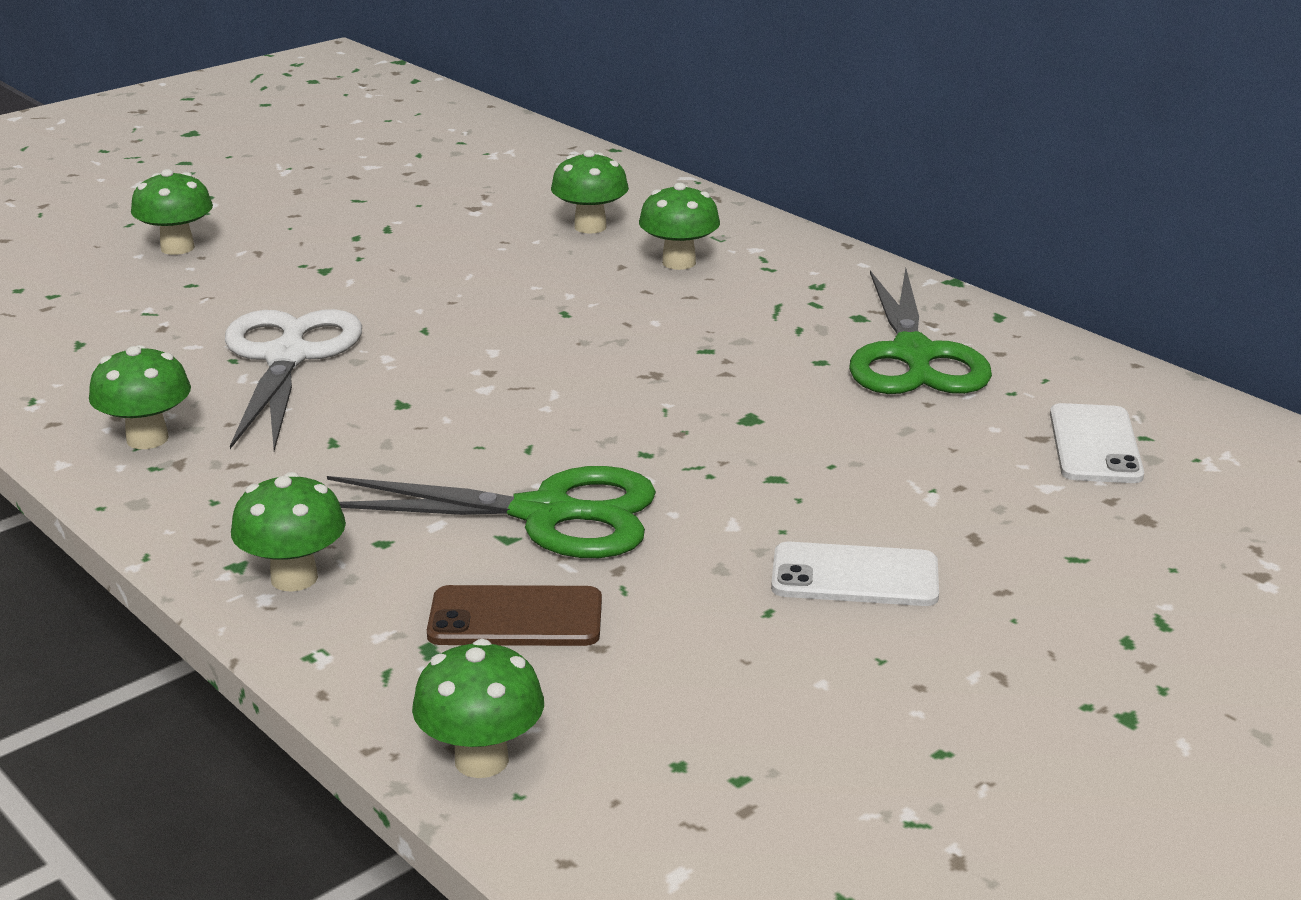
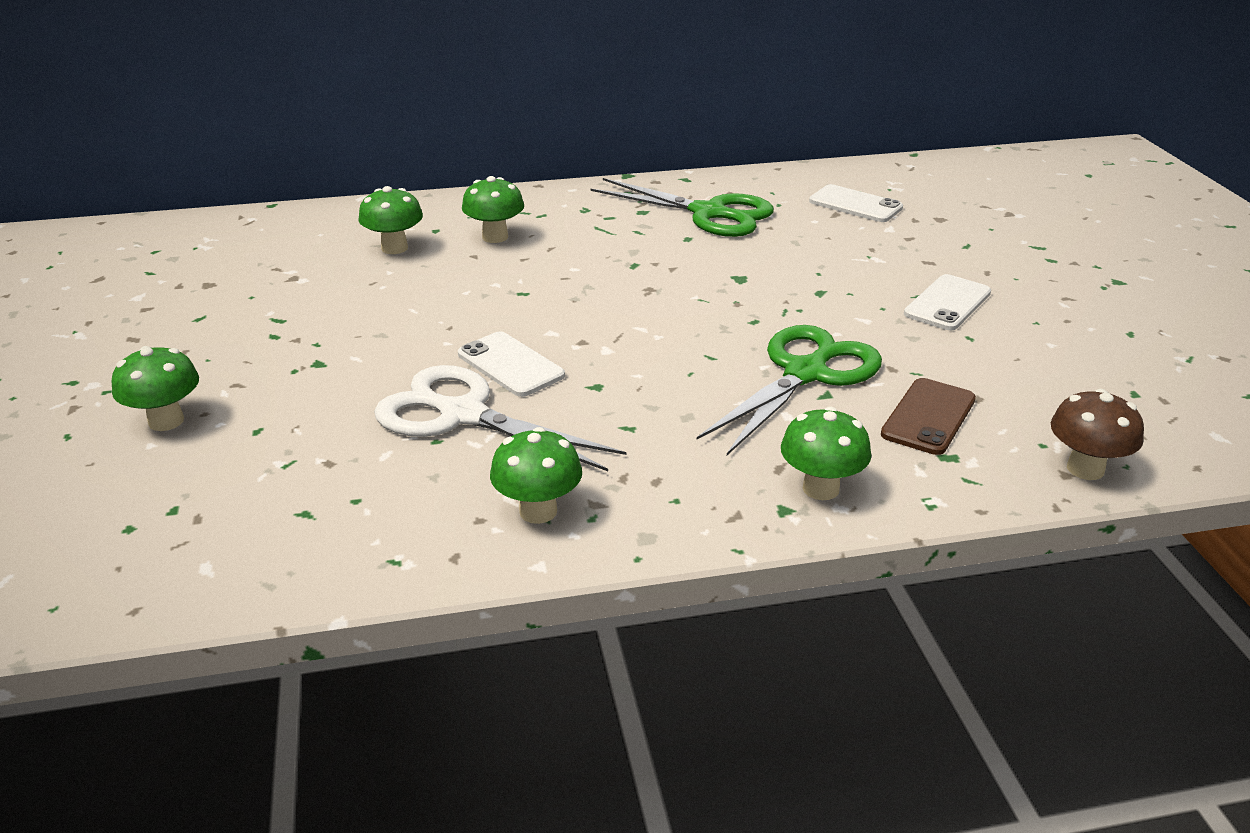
camera: 60 degrees left, 5 degrees up
green mushroom [412,639,544,778] -> brown mushroom [1051,389,1144,480]
none -> white phone [458,332,565,397]

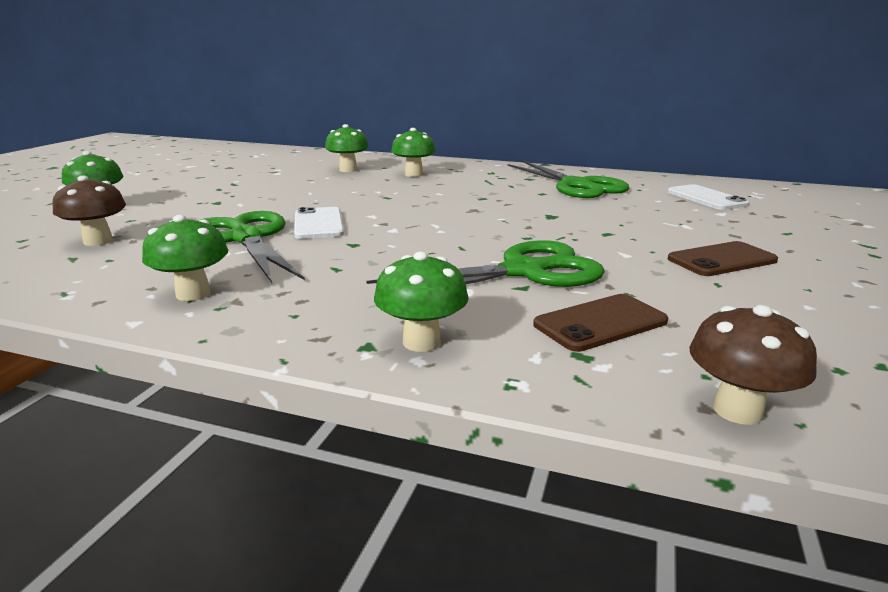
camera: 30 degrees right, 10 degrees down
white scissors [374,365,626,471] -> green scissors [198,211,305,283]
white phone [904,274,991,330] -> brown phone [668,241,778,276]
none -> brown mushroom [52,176,126,246]

